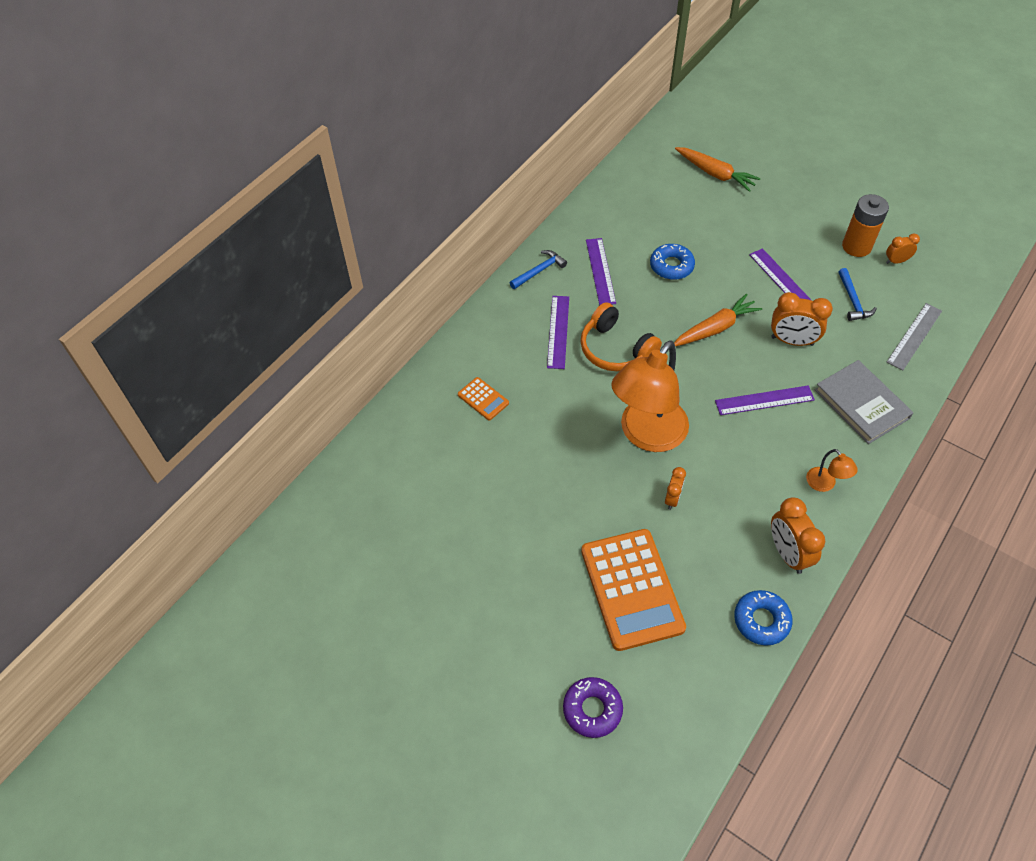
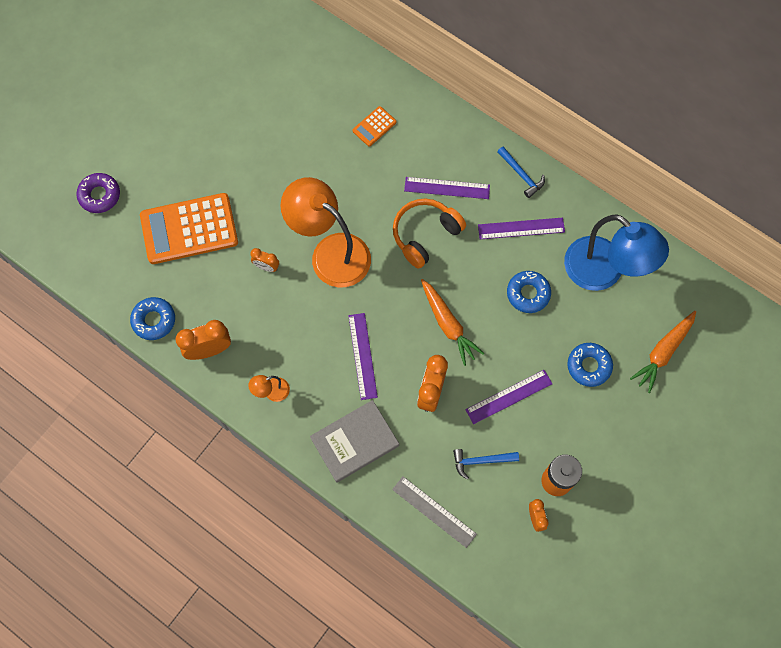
camera: 90 degrees right, 15 degrees up
none -> blue lamp [564,214,669,291]
none -> blue donut [567,343,613,387]

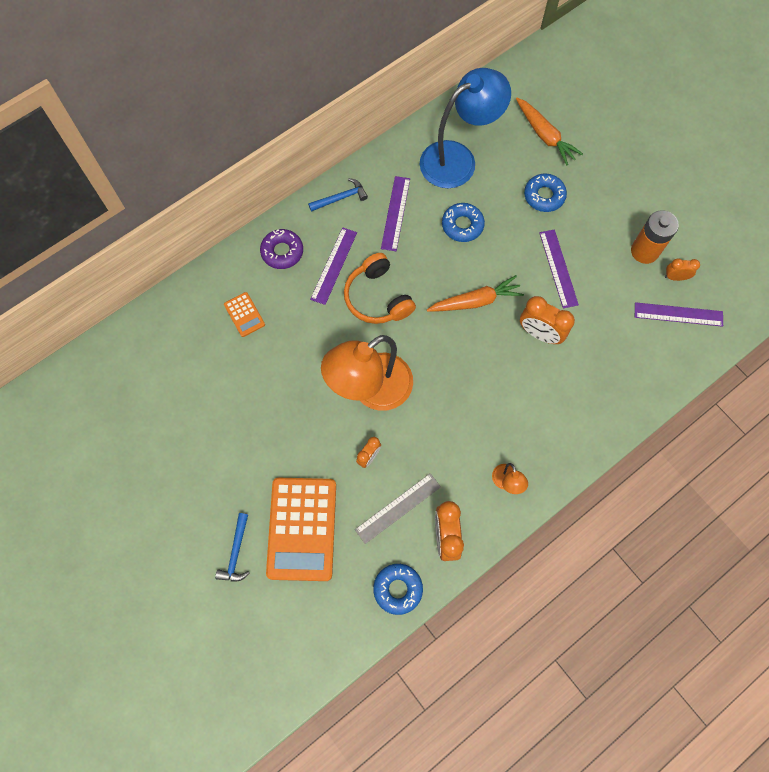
camera: 75 degrees left, 0 degrees up
purple donut [76,173,120,213] -> purple donut moved to [260,229,303,269]
grey book [310,400,399,483] -> none
purple ruler [348,313,378,400] -> purple ruler moved to [635,302,723,327]
grey ruler [392,476,477,548] -> grey ruler moved to [355,473,441,544]
blue hammer [453,449,519,479] -> blue hammer moved to [215,513,250,581]

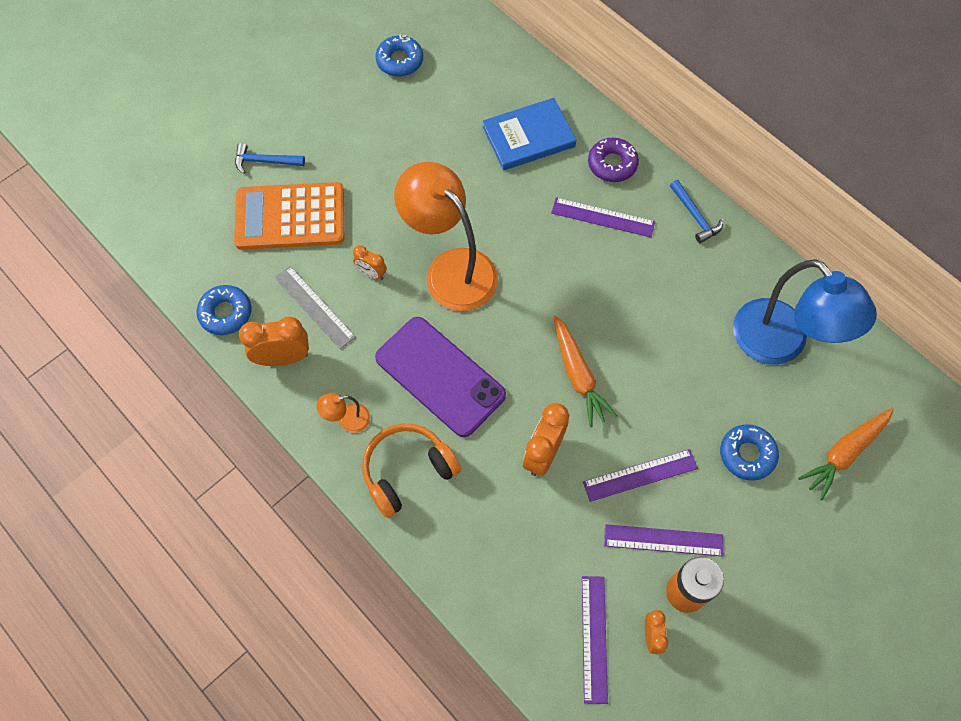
camera: 85 degrees right, 5 degrees down
orange calculator [224,292,265,337] -> blue book [483,98,576,170]
orange headphones [344,253,416,324] -> orange headphones moved to [362,423,461,518]
purple ruler [381,176,410,251] -> purple ruler moved to [604,524,723,556]
blue donut [442,203,485,242] -> blue donut moved to [375,35,423,77]
none -> purple phone [375,317,506,437]

